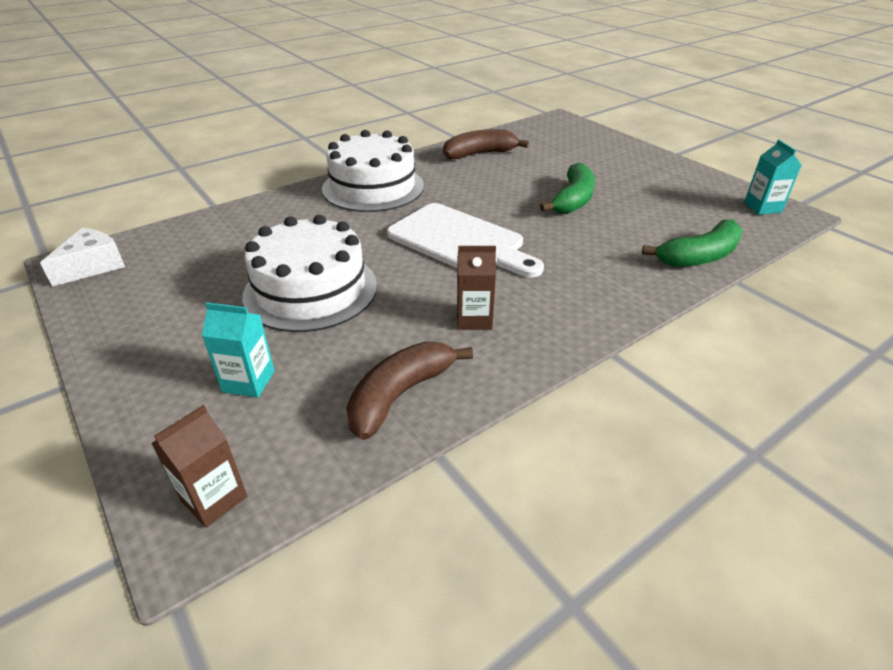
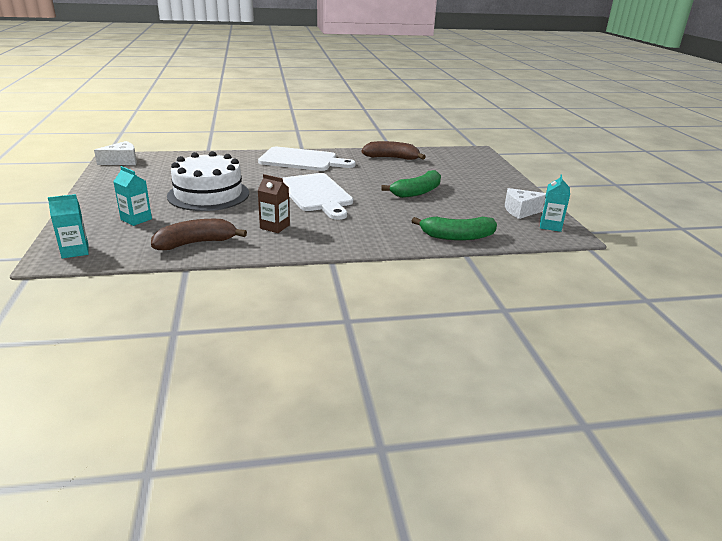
camera: 25 degrees right, 10 degrees down
brown carton [151,405,247,528] -> turquoise carton [48,194,89,258]
white cake [322,130,424,212] -> white cutting board [258,147,355,171]
none -> white cheese [505,188,546,219]

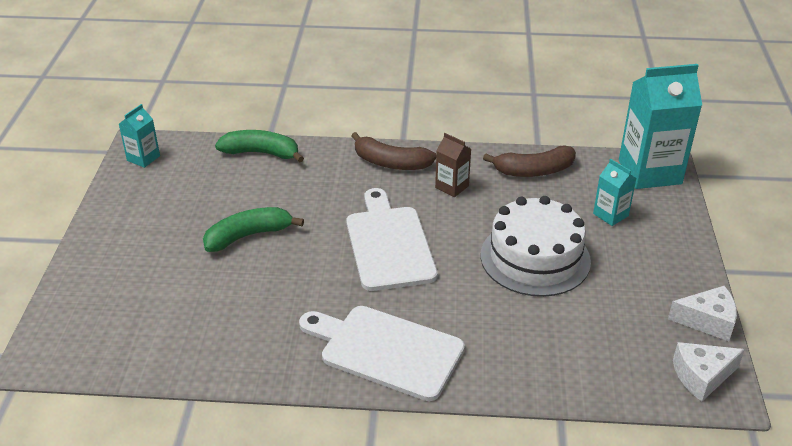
camera: 165 degrees left, 10 degrees up
turquoise carton [48,194,89,258] -> turquoise carton [619,64,702,189], size x2.06
brown banana [362,141,426,160] -> brown banana moved to [351,132,436,170]
white cheese [505,188,546,219] -> white cheese moved to [668,286,737,341]

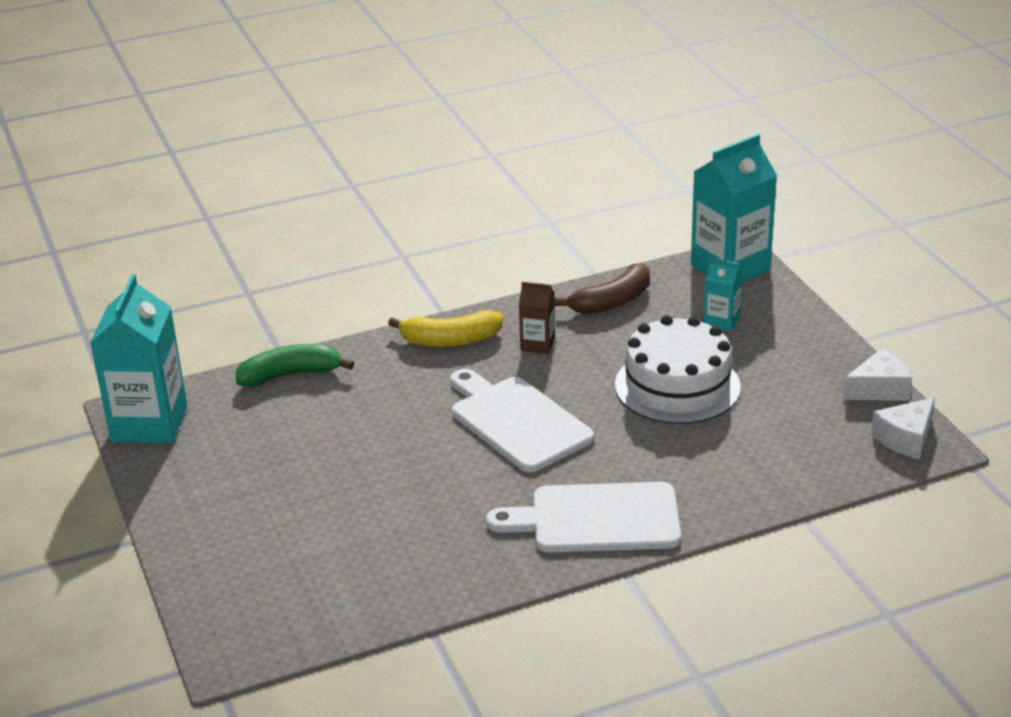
camera: 25 degrees left, 5 degrees down
turquoise carton [119,104,160,168] -> turquoise carton [90,274,187,444], size x2.06
green banana [203,207,304,252] -> none
brown banana [351,132,436,170] -> yellow banana [388,310,503,347]

